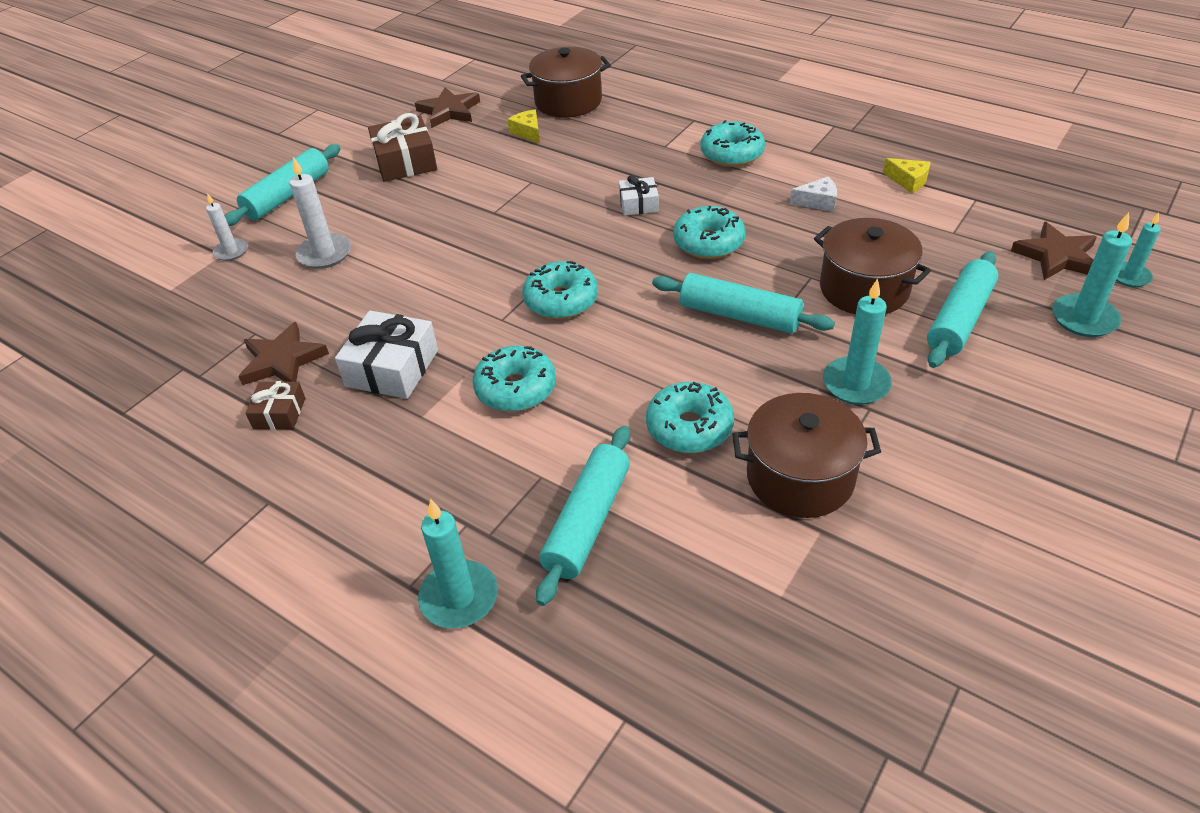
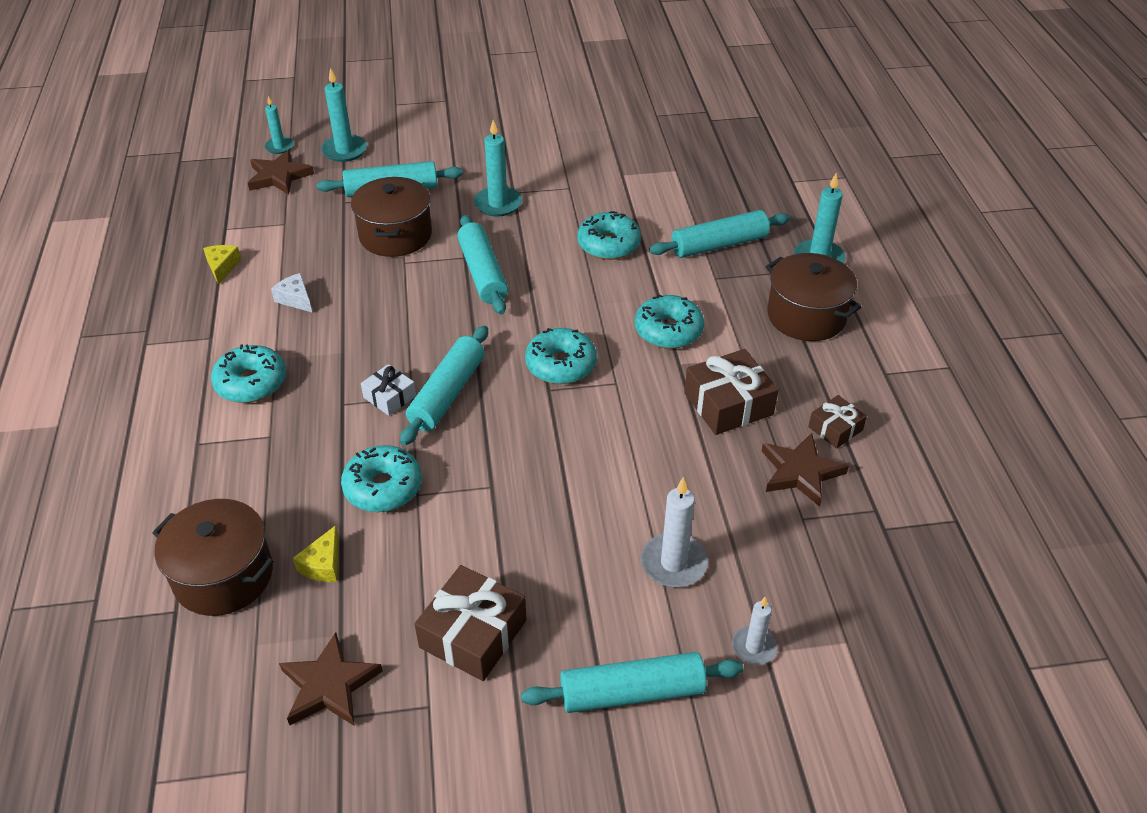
camera: 135 degrees left, 0 degrees up
white gift [335,311,438,399] -> brown gift [684,349,779,435]
turquoise donut [673,206,746,259] -> turquoise donut moved to [341,445,422,512]
brown pot [732,393,881,518] -> brown pot moved to [766,253,861,341]
none -> turquoise rolling pin [400,325,488,446]

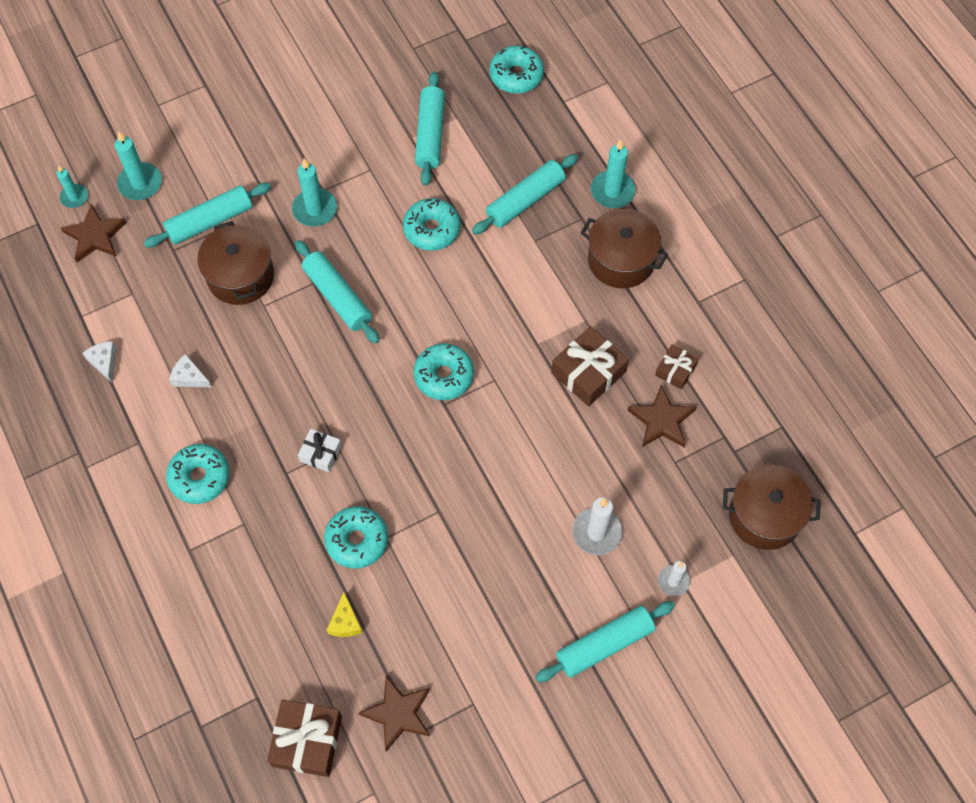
camera: 20 degrees left, 20 degrees up
brown pot [152,499,274,616] -> brown pot moved to [723,465,821,550]
yellow cheese [203,245,241,285] -> white cheese [83,341,117,383]
turquoise rolling pin [400,325,488,446] -> turquoise rolling pin moved to [415,71,445,186]
brown gift [415,565,527,681] -> brown gift moved to [267,699,342,777]
turquoise donut [635,294,704,349] -> turquoise donut moved to [489,46,544,94]

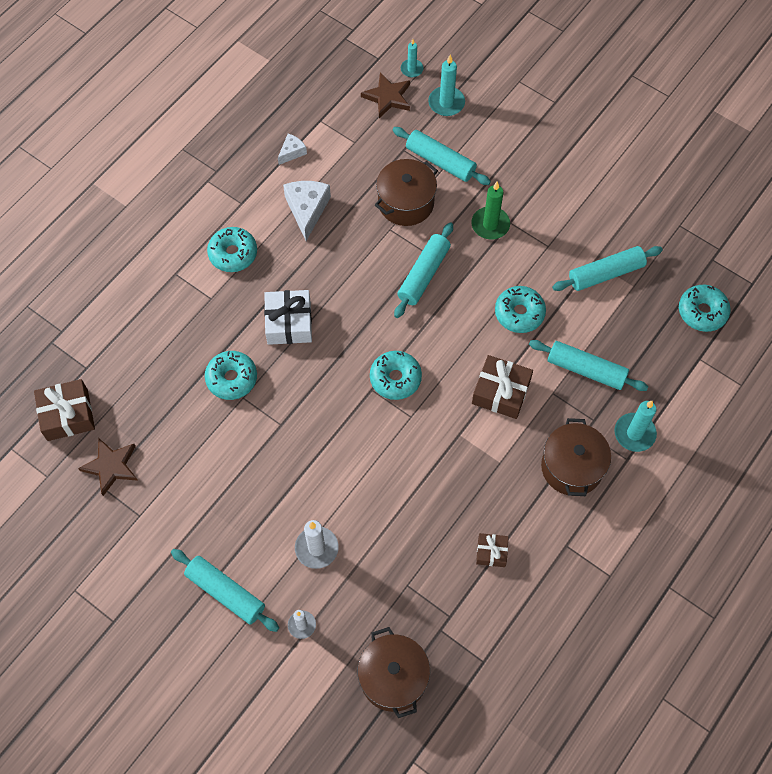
camera: 65 degrees right, 0 degrees up
white cheese [169,354,211,387] -> white cheese [283,181,331,241], size x1.80
turquoise candle [292,159,337,227] -> green candle [471,182,510,240]
white gift [298,429,342,472] -> white gift [264,290,312,345], size x1.73
yellow cheese [327,592,363,637] -> none
brown gift [551,326,629,406] -> brown gift moved to [472,355,533,419]
brown star [627,385,696,447] -> none

